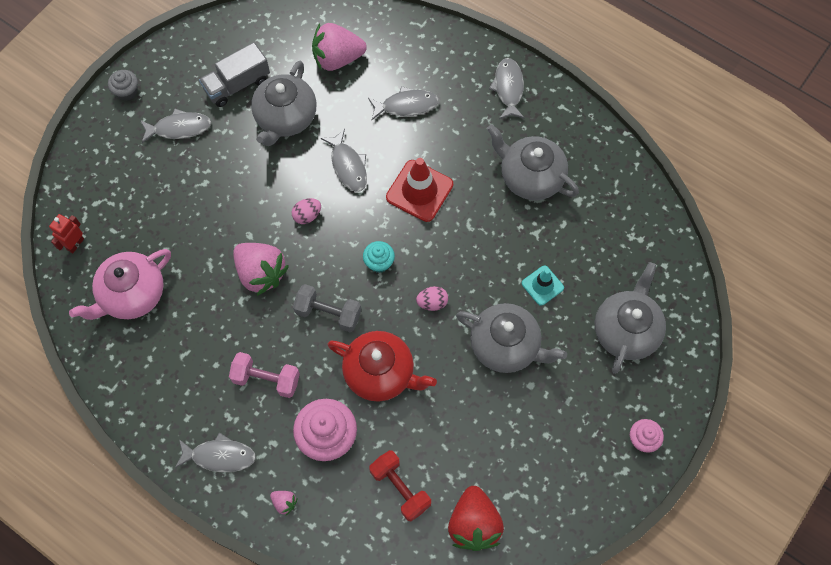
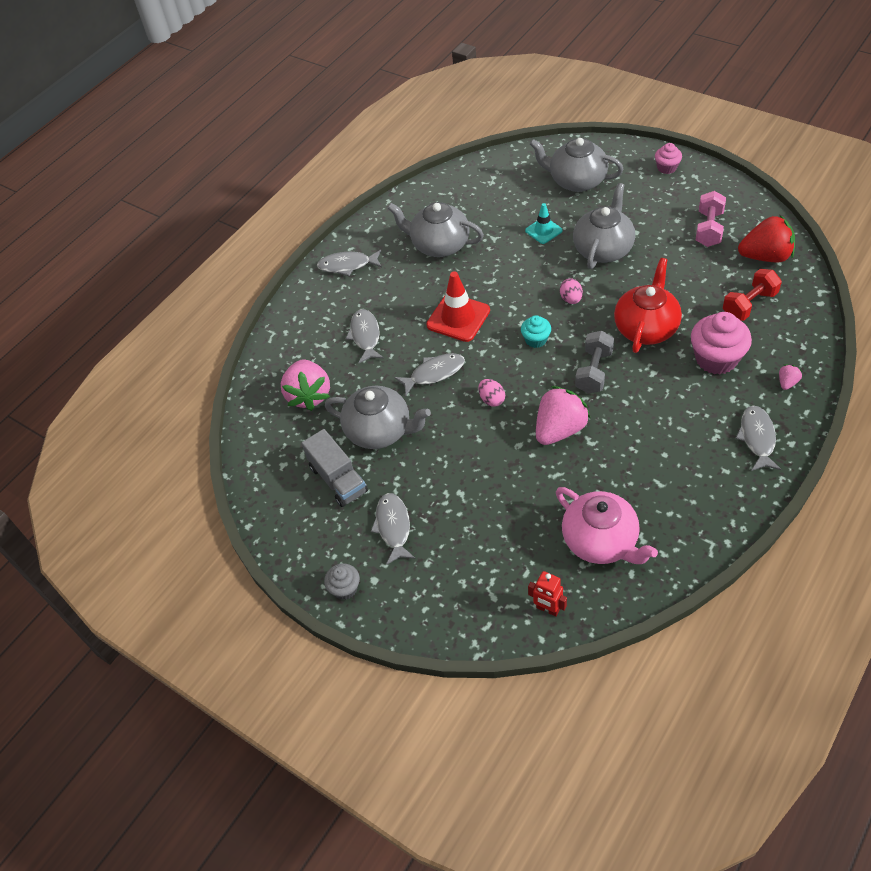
camera: 85 degrees left, 15 degrees down
pink dumbbell [229,352,300,398] -> pink dumbbell moved to [696,191,726,247]
grey teapot [487,124,579,200] -> grey teapot turned 75 degrees clockwise [387,202,484,257]

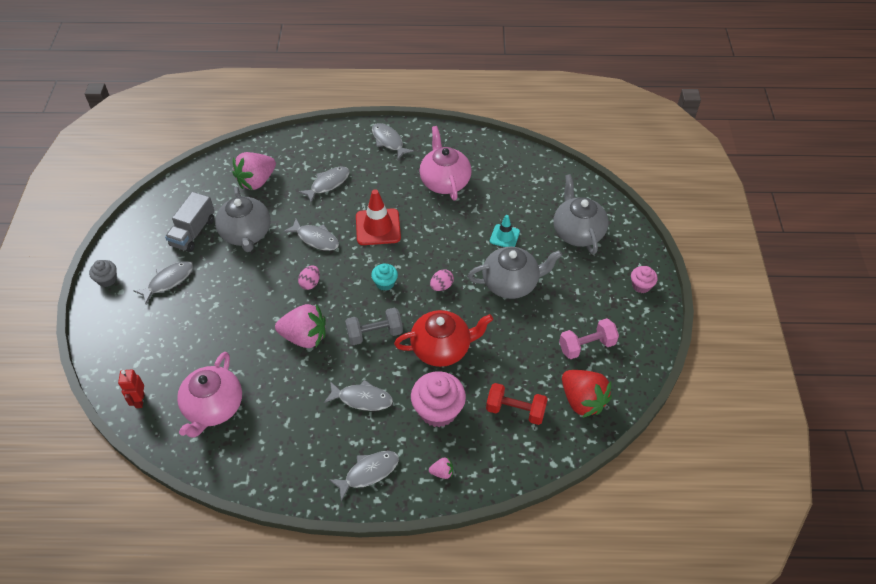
camera: 50 degrees right, 0 degrees up
grey teapot [387,202,484,257] -> pink teapot [419,126,472,200]
none -> grey fish [324,380,393,411]

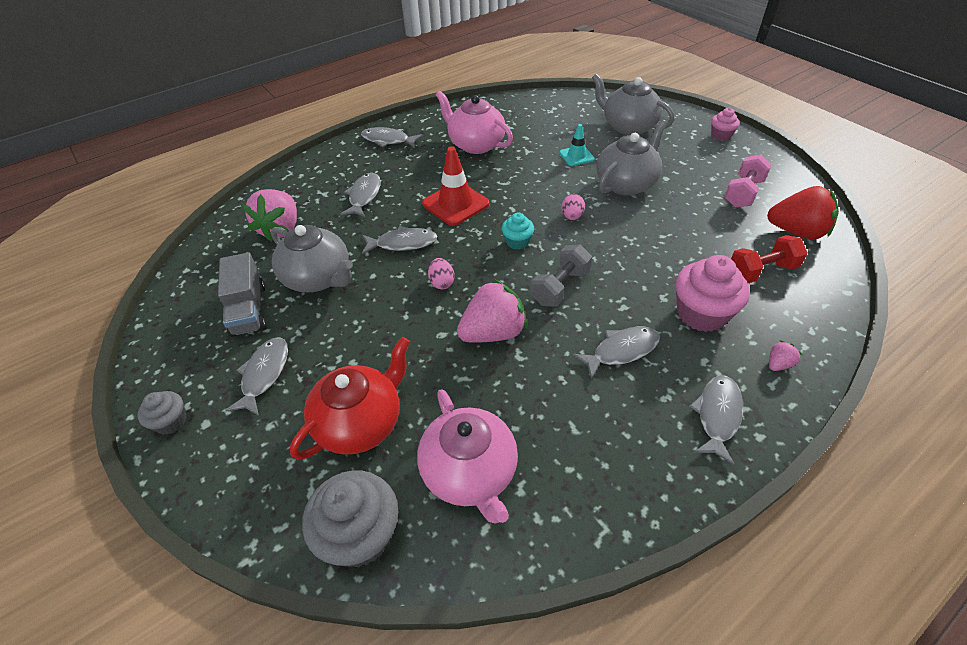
camera: 35 degrees left, 5 degrees down
red robot [118,369,145,408] -> grey cupcake [302,470,398,567]
red teapot [394,310,493,367] -> red teapot moved to [290,337,410,460]

